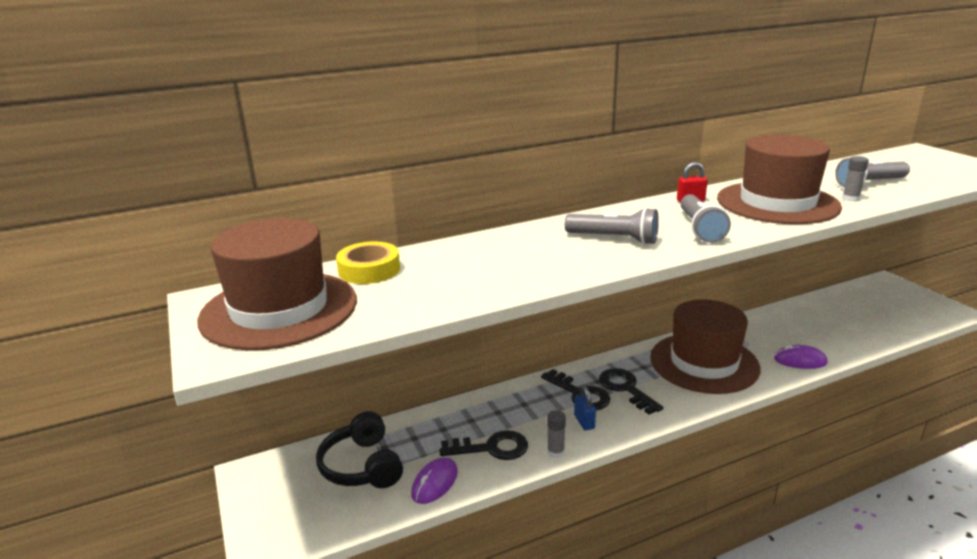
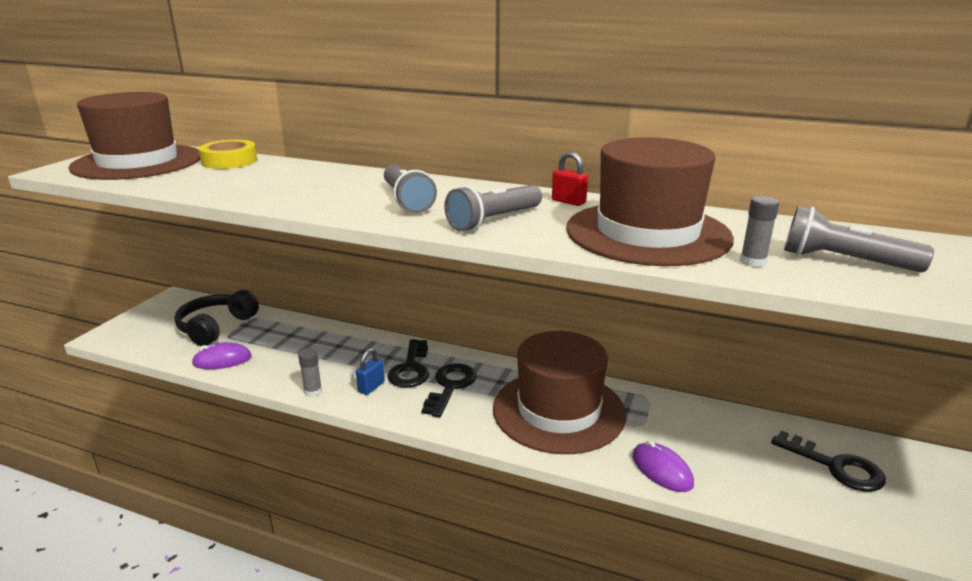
camera: 45 degrees right, 0 degrees up
black key [439,430,528,460] -> black key moved to [771,431,886,492]

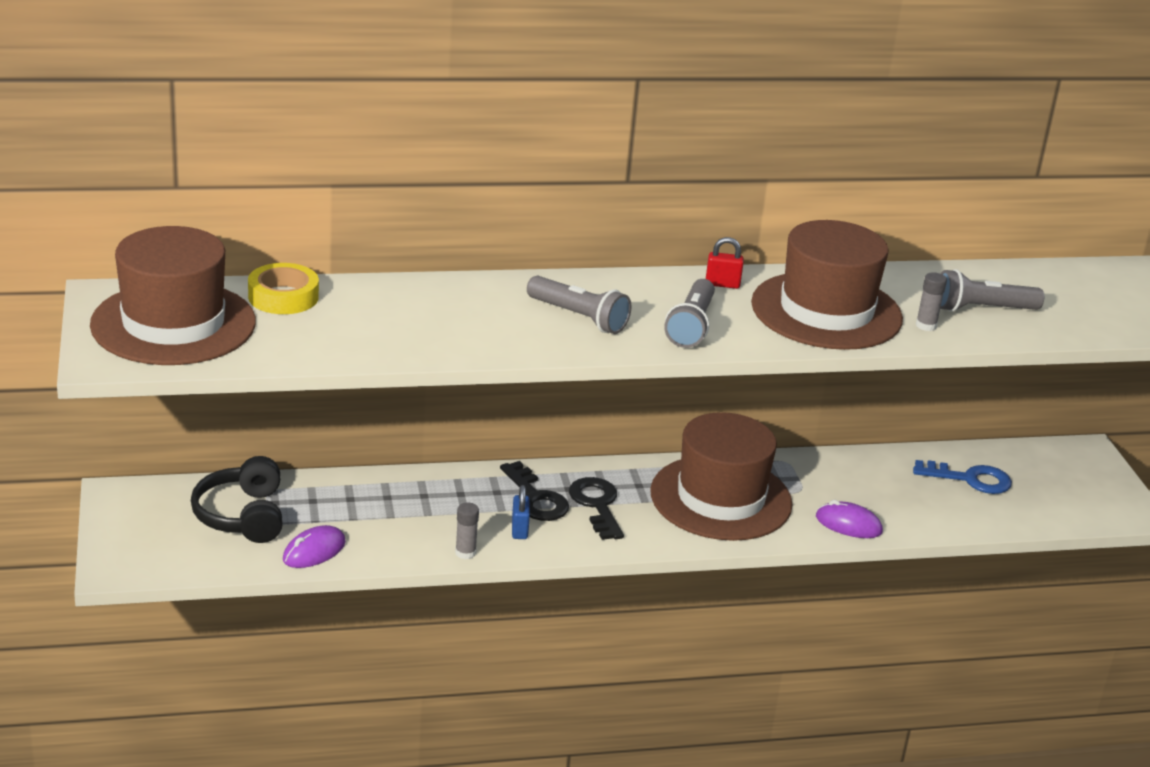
camera: 35 degrees left, 5 degrees up
black key [771,431,886,492] -> blue key [913,460,1012,494]

